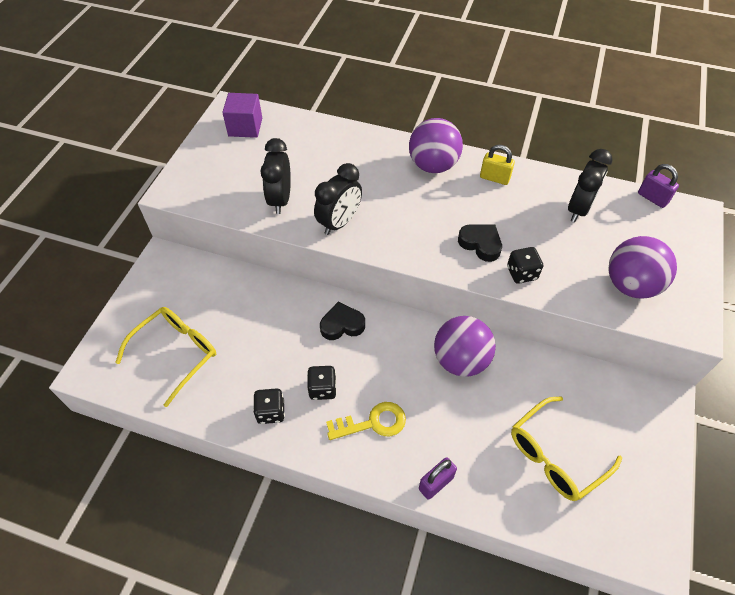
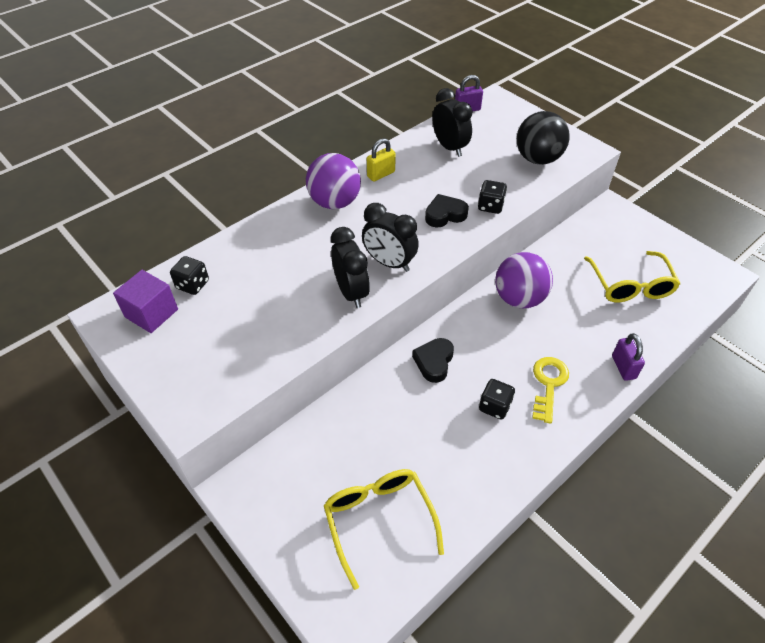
camera: 60 degrees left, 5 degrees down
black dice [253,388,285,424] -> black dice moved to [170,256,209,295]
black clock [260,138,291,214] -> black clock moved to [362,203,419,272]
purple ball [609,236,677,299] -> black ball [517,111,569,165]

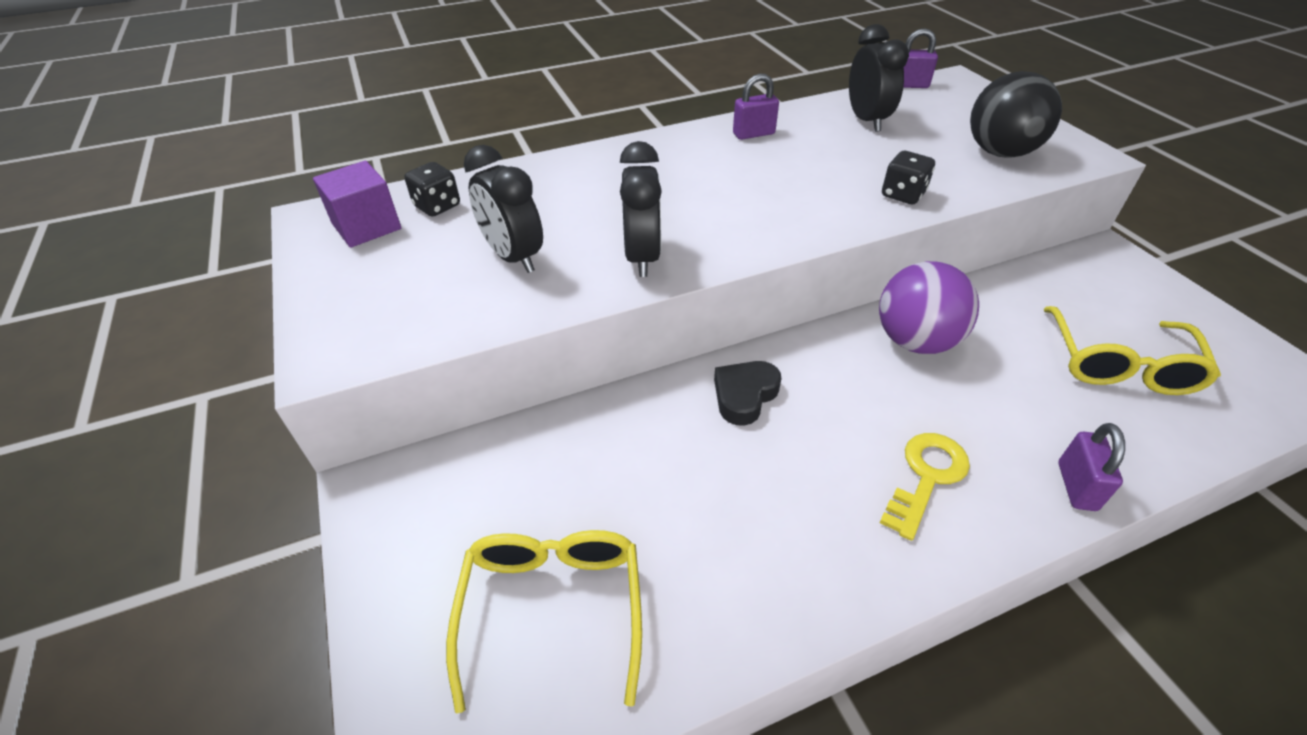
camera: 20 degrees right, 5 degrees down
purple ball [306,153,361,209] -> none
black clock [362,203,419,272] -> black clock moved to [464,145,543,273]
yellow padlock [367,138,396,182] -> purple padlock [733,73,779,140]
black heart [425,194,469,227] -> none
black dice [479,379,515,420] -> none

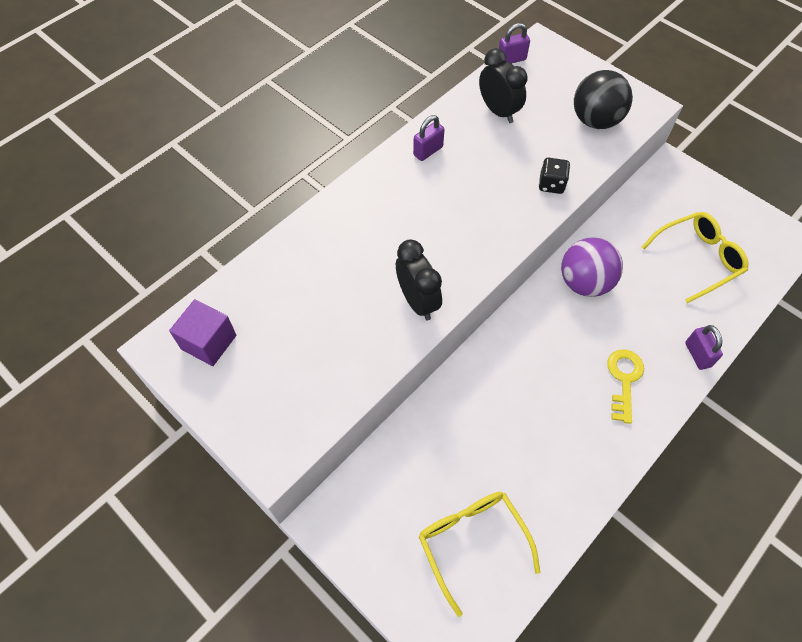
camera: 25 degrees left, 15 degrees up
black dice [404,162,460,217] -> none
black clock [464,145,543,273] -> none
black heart [714,361,781,426] -> none
yellow glasses [1044,306,1221,395] -> yellow glasses turned 105 degrees counterclockwise [642,212,748,303]

